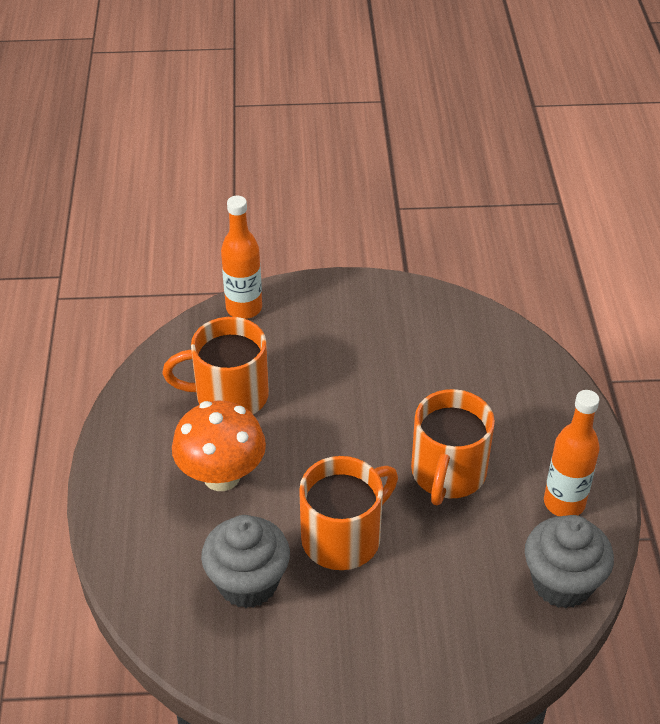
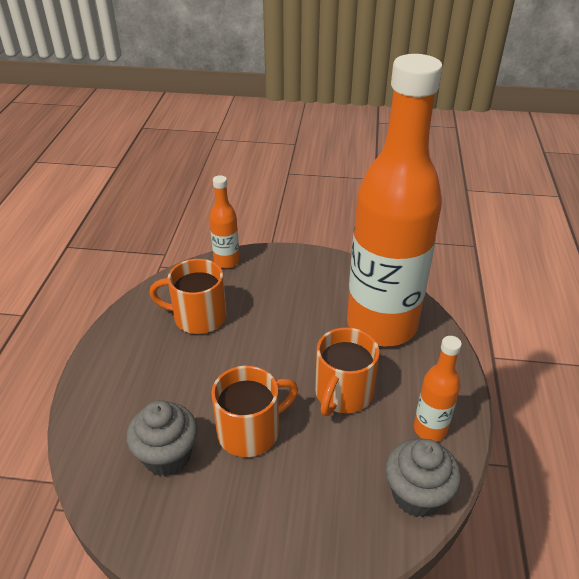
camera: 10 degrees right, 5 degrees down
orange mushroom [172,401,266,491] -> none
none -> orange bottle [347,54,443,346]

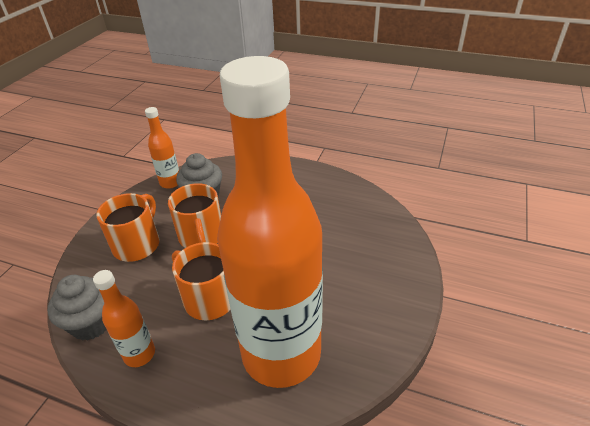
camera: 105 degrees right, 0 degrees up
orange mug [149,259,227,334] -> orange mug moved to [96,193,159,262]
orange bottle [209,175,239,268] -> orange bottle moved to [145,107,179,189]

